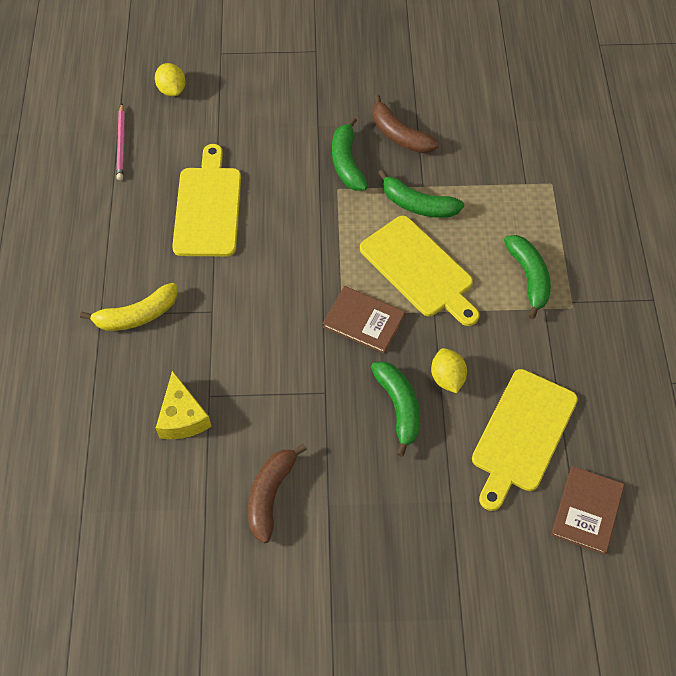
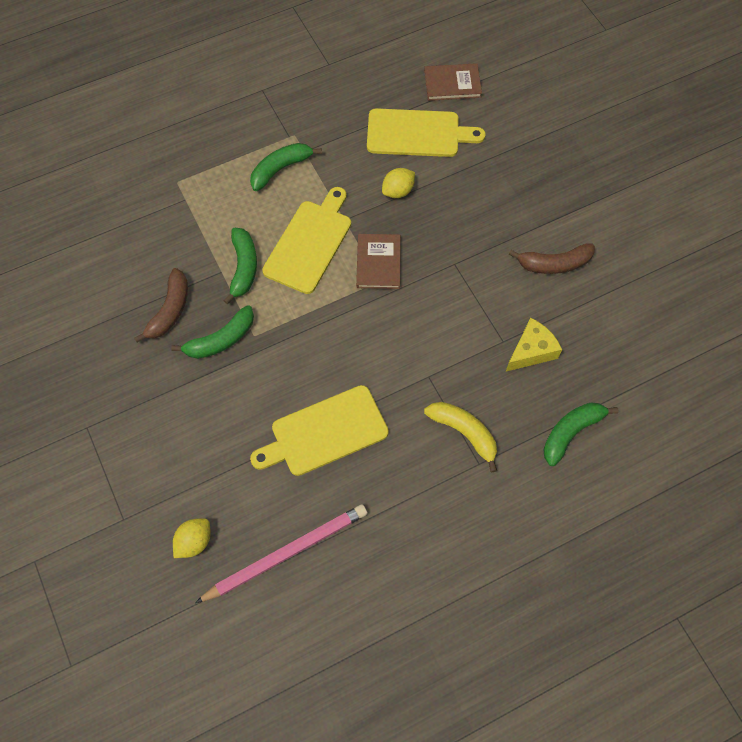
camera: 115 degrees left, 5 degrees up
pink pencil [116,104,125,180] -> pink pencil [195,504,367,603], size x1.76
green banana [371,361,420,457] -> green banana moved to [543,403,619,466]

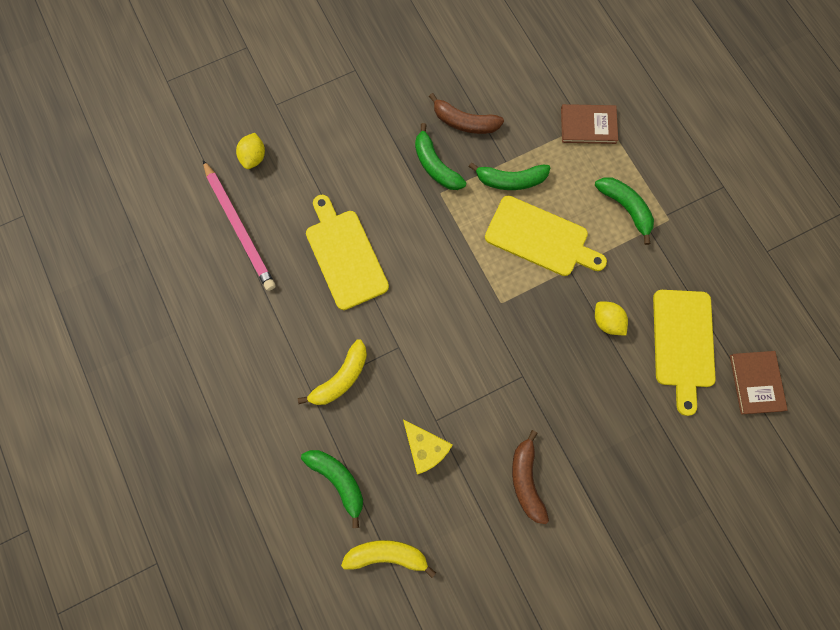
camera: 90 degrees right, 10 degrees up
yellow lemon [173,518,211,558] -> yellow lemon turned 60 degrees clockwise [236,133,265,169]
brown book [356,234,401,289] -> brown book moved to [561,104,618,144]
none -> yellow banana [341,540,436,578]

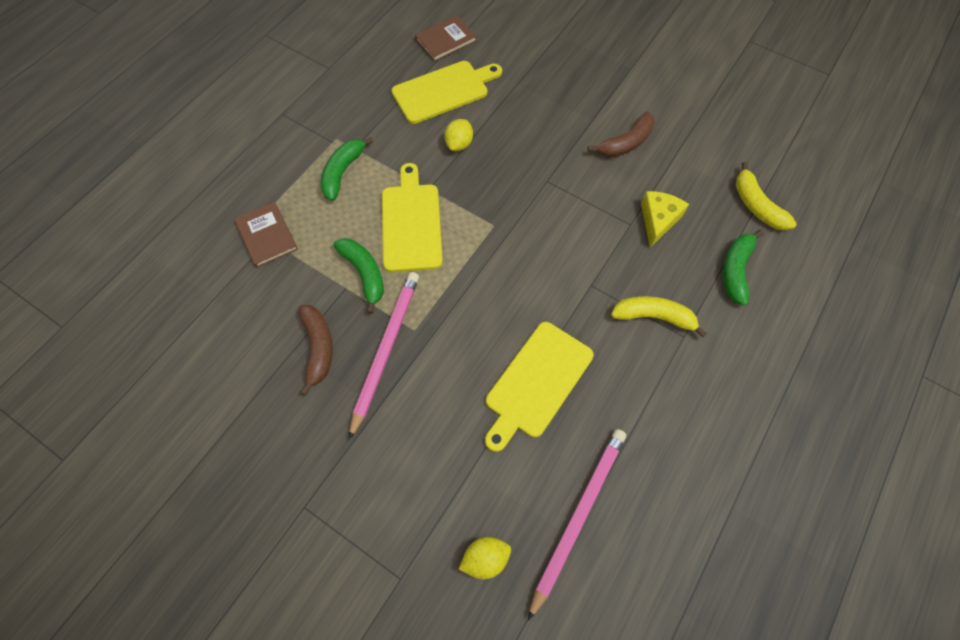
camera: 120 degrees left, 10 degrees down
green banana [415,123,467,190] -> pink pencil [349,272,419,440]

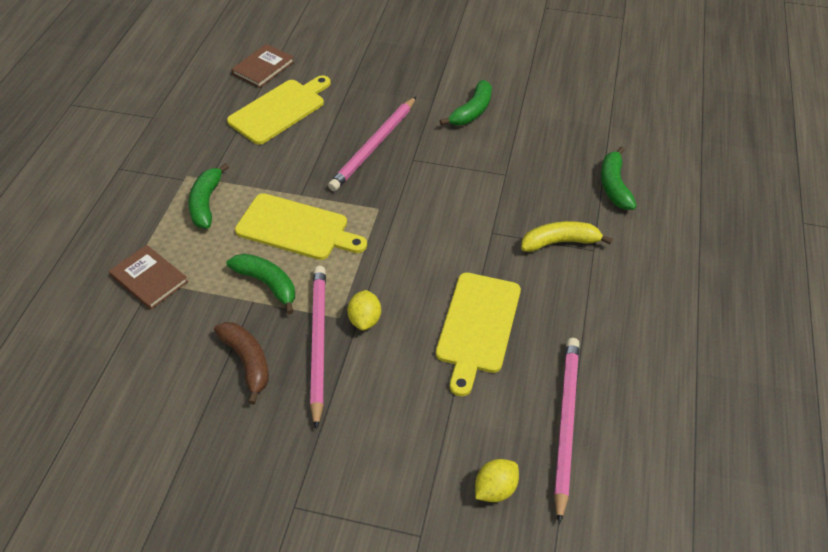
camera: 20 degrees left, 15 degrees down
yellow cutting board [382,163,443,272] -> yellow cutting board turned 135 degrees clockwise [235,193,367,260]
yellow lemon [445,119,473,151] -> yellow lemon moved to [347,290,381,330]
brown banana [588,112,655,157] -> green banana [440,80,492,125]
yellow cheese [641,191,689,248] -> none
yellow banana [736,162,797,231] -> none
none -> pink pencil [328,97,416,191]

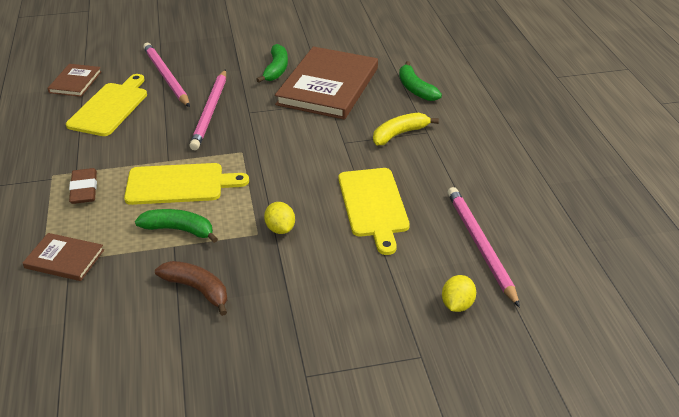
camera: 25 degrees left, 10 degrees down
green banana [188,163,229,228] -> brown eraser [69,168,97,204]
pink pencil [310,266,326,430] -> pink pencil moved to [143,43,190,107]
none -> brown book [275,46,378,120]

